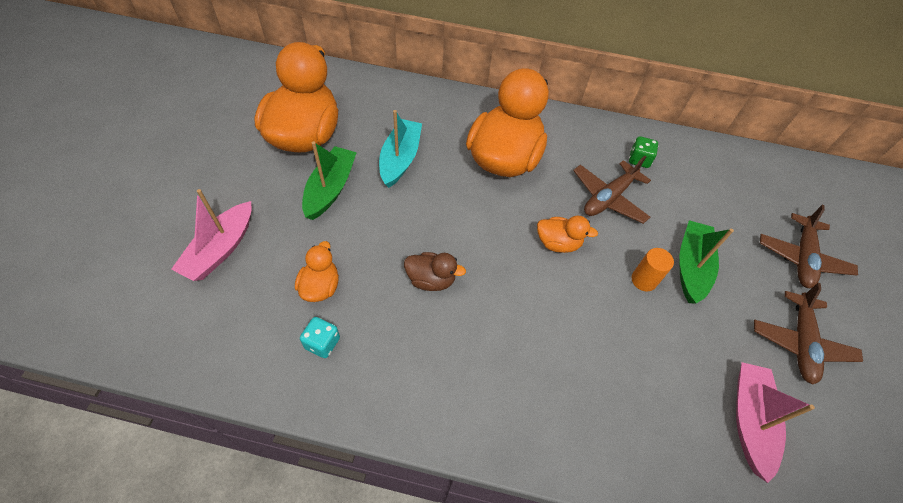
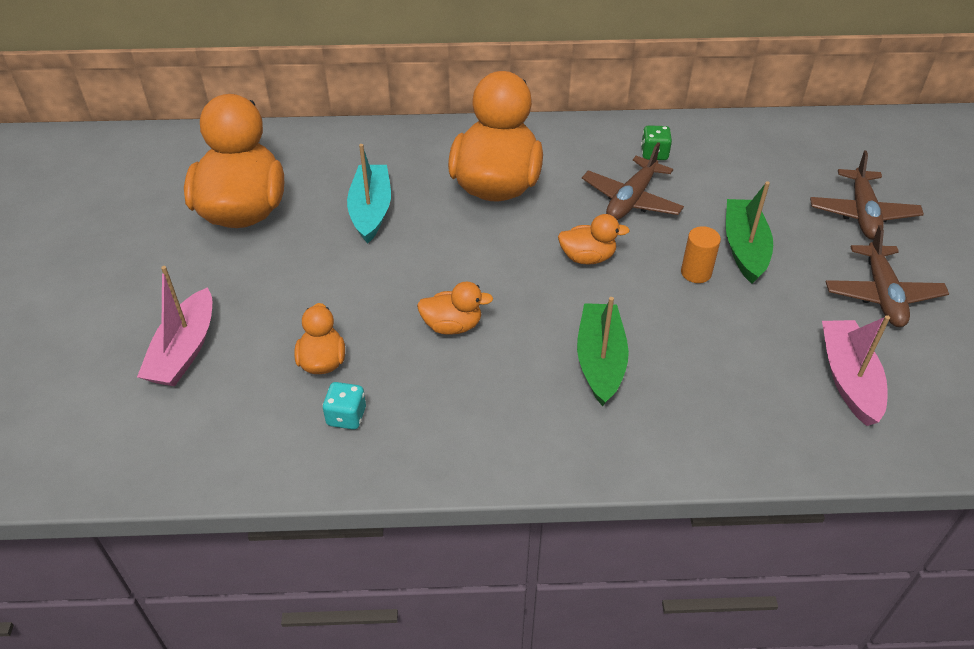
camera: 10 degrees left, 10 degrees down
green boat [302,141,357,220] -> green boat moved to [577,297,629,406]
brown duck [404,252,466,291] -> orange duck [417,282,493,335]

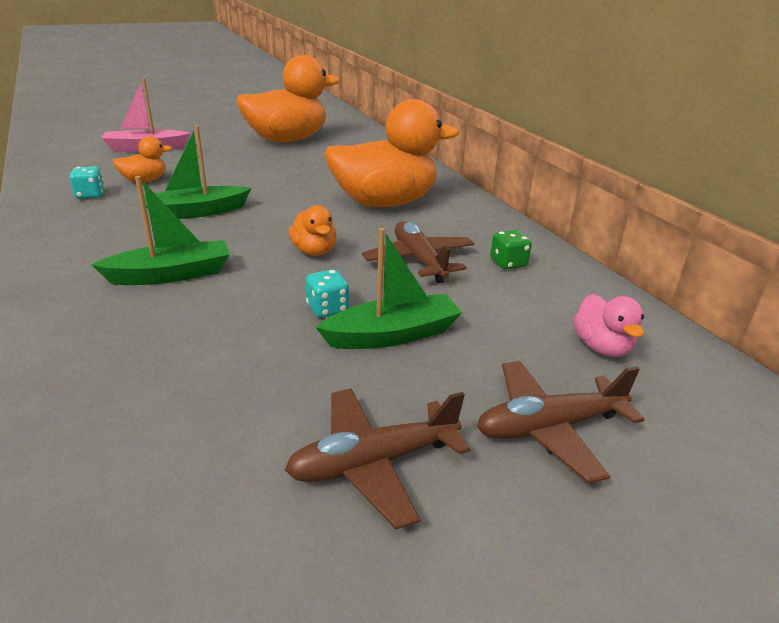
camera: 65 degrees right, 15 degrees down
turquoise boat [347,144,391,244] -> none
orange duck [417,282,493,335] -> green boat [144,125,251,219]
brown plane [582,142,684,220] -> brown plane turned 60 degrees clockwise [362,221,475,283]
orange cylinder [681,226,721,283] -> turquoise dice [306,269,349,318]
pink boat [822,315,890,426] -> none
none -> pink duck [573,294,644,357]

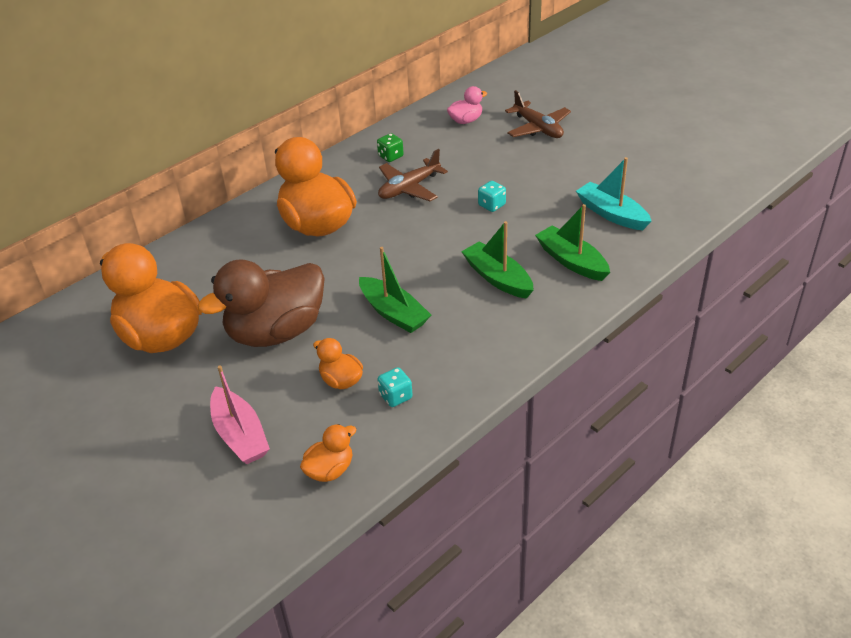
camera: 105 degrees left, 10 degrees up
brown plane [285,388,470,529] -> none
orange duck [289,205,336,256] -> orange duck moved to [300,424,357,482]
green boat [315,228,462,349] -> green boat moved to [535,204,610,281]
none -> brown duck [197,259,325,347]
none -> turquoise boat [576,157,652,230]

